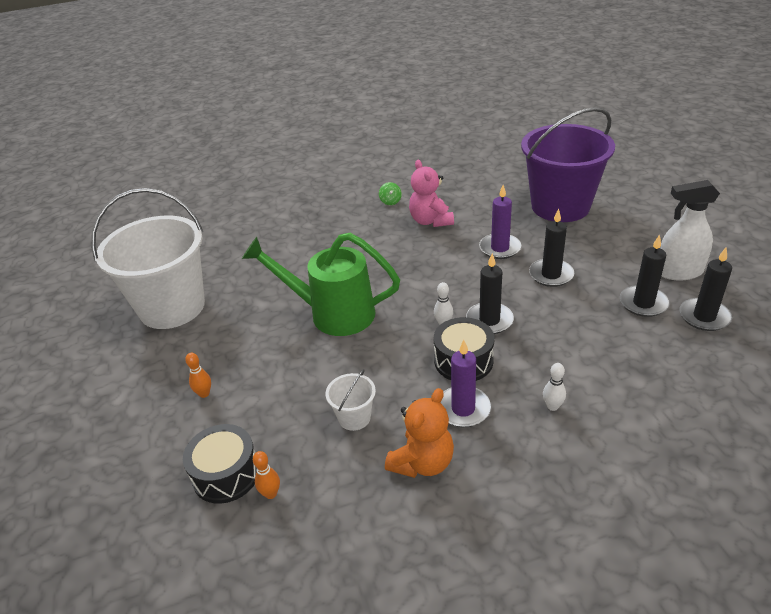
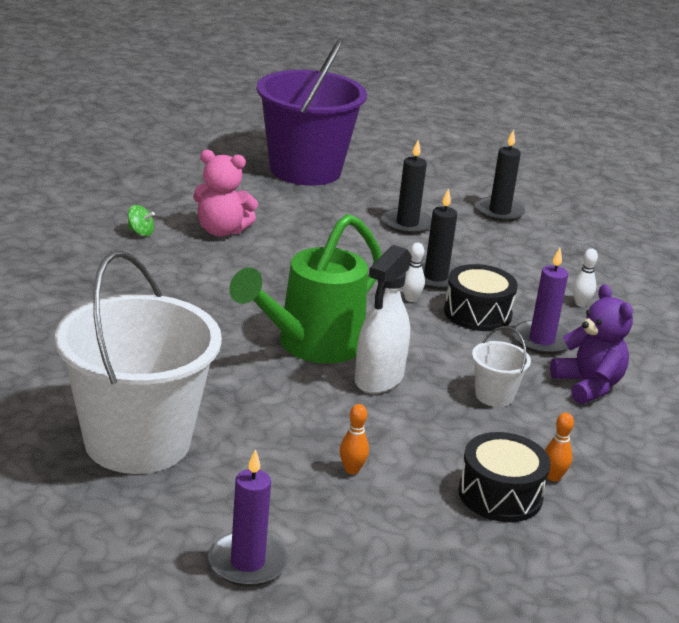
camera: 65 degrees left, 10 degrees down
orange teddy bear [385,388,454,478] -> purple teddy bear [550,284,633,404]
purple candle [479,185,521,259] -> purple candle moved to [208,449,288,587]
white spray bottle [660,180,720,281] -> white spray bottle moved to [355,245,412,394]
black candle [679,247,732,331] -> none

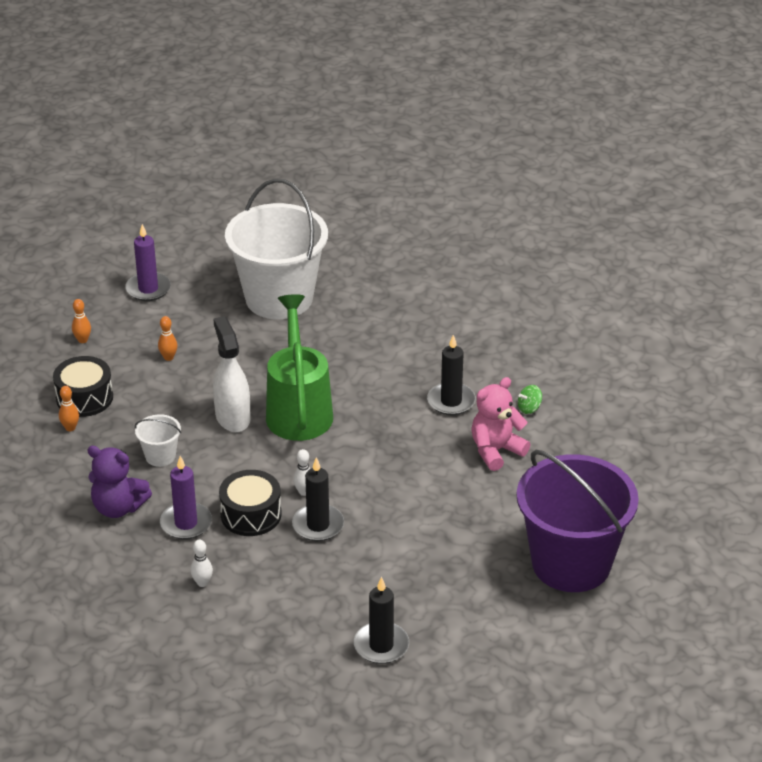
camera: 135 degrees right, 10 degrees up
black candle [382,140,432,234] -> black candle moved to [427,335,476,415]
none -> orange bowling pin [72,299,91,343]

